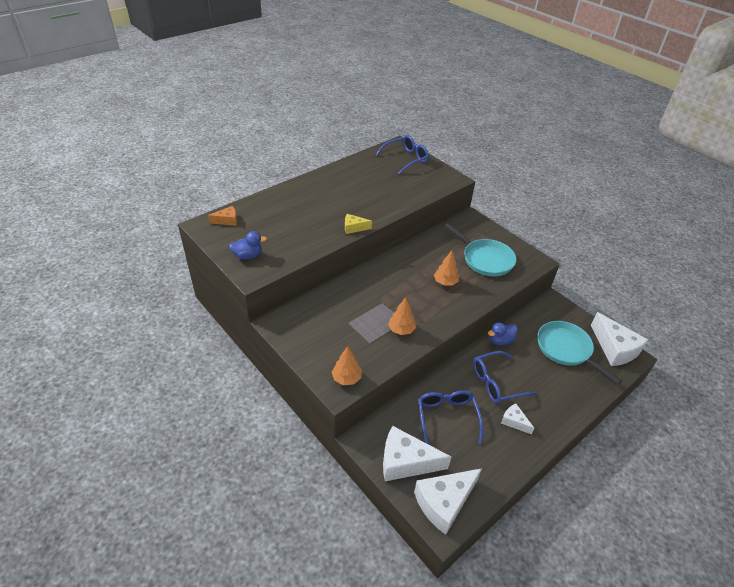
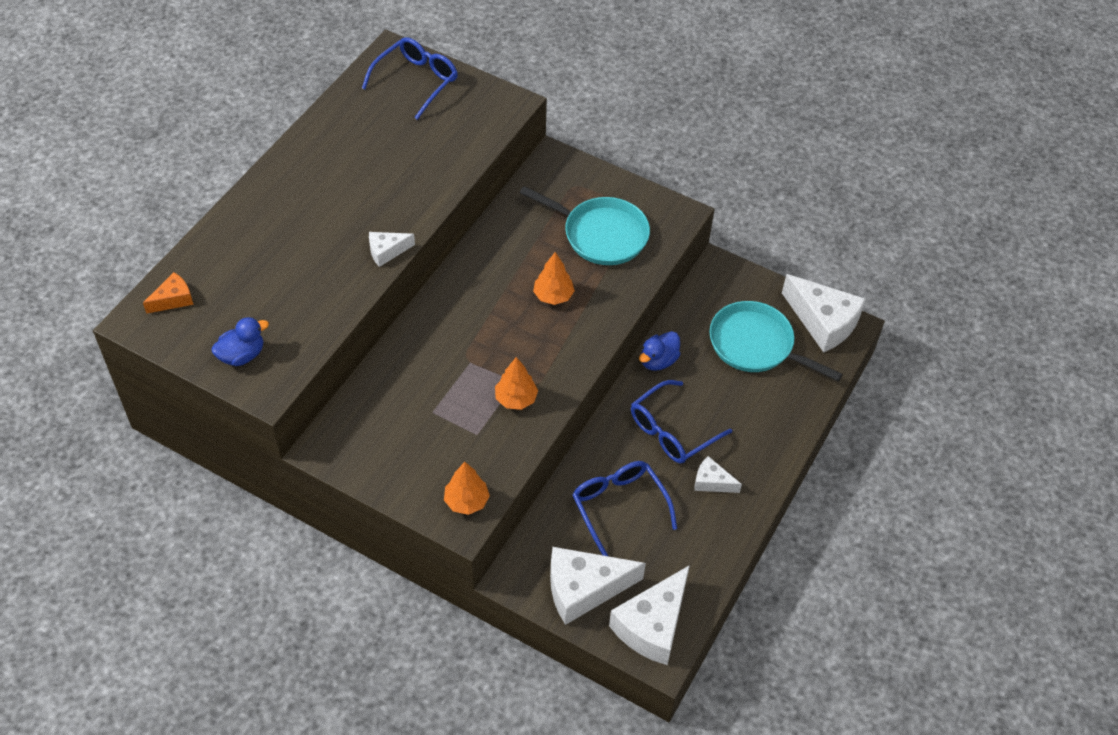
camera: 20 degrees left, 10 degrees up
yellow cheese [345,214,372,234] -> white cheese [369,232,415,267]

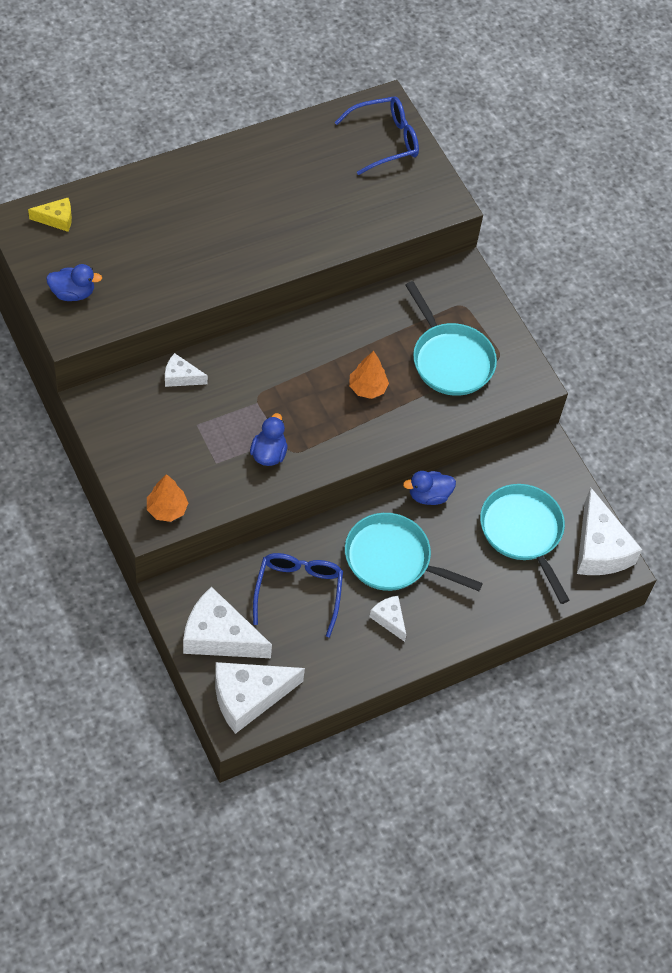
camera: 30 degrees right, 5 degrees up
orange cheese [143,272,194,314] -> yellow cheese [28,198,72,232]
white cheese [369,232,415,267] -> white cheese moved to [165,353,208,387]
orange tree [495,357,538,410] -> blue duck [250,413,287,466]
blue glasses [631,380,732,464] -> turquoise pan [345,513,483,591]

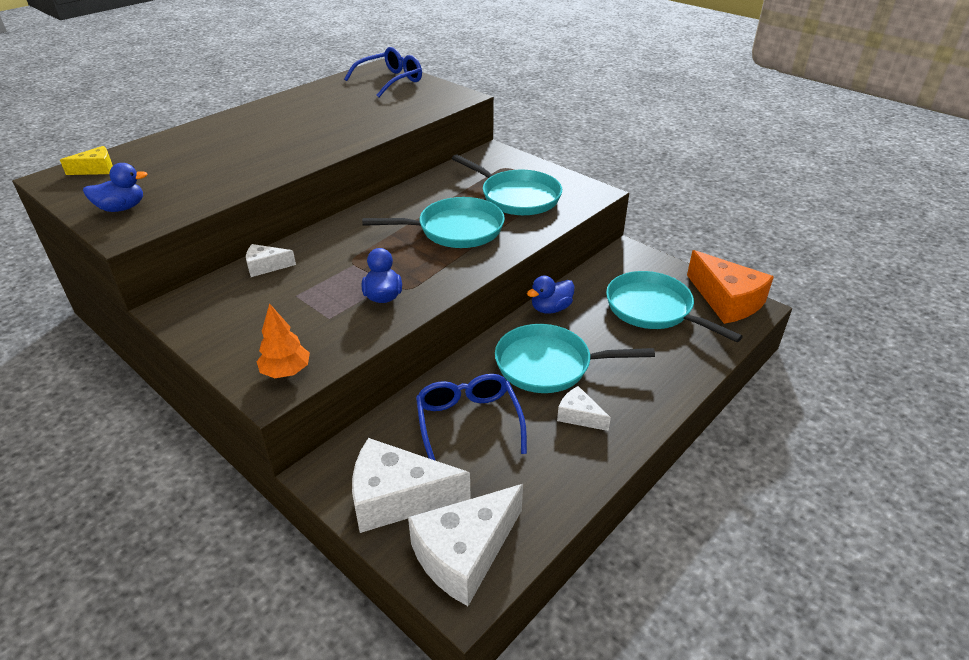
camera: 15 degrees left, 20 degrees down
orange tree [349,351,389,399] -> turquoise pan [362,197,505,248]
white cheese [577,487,642,575] -> orange cheese [687,250,774,324]

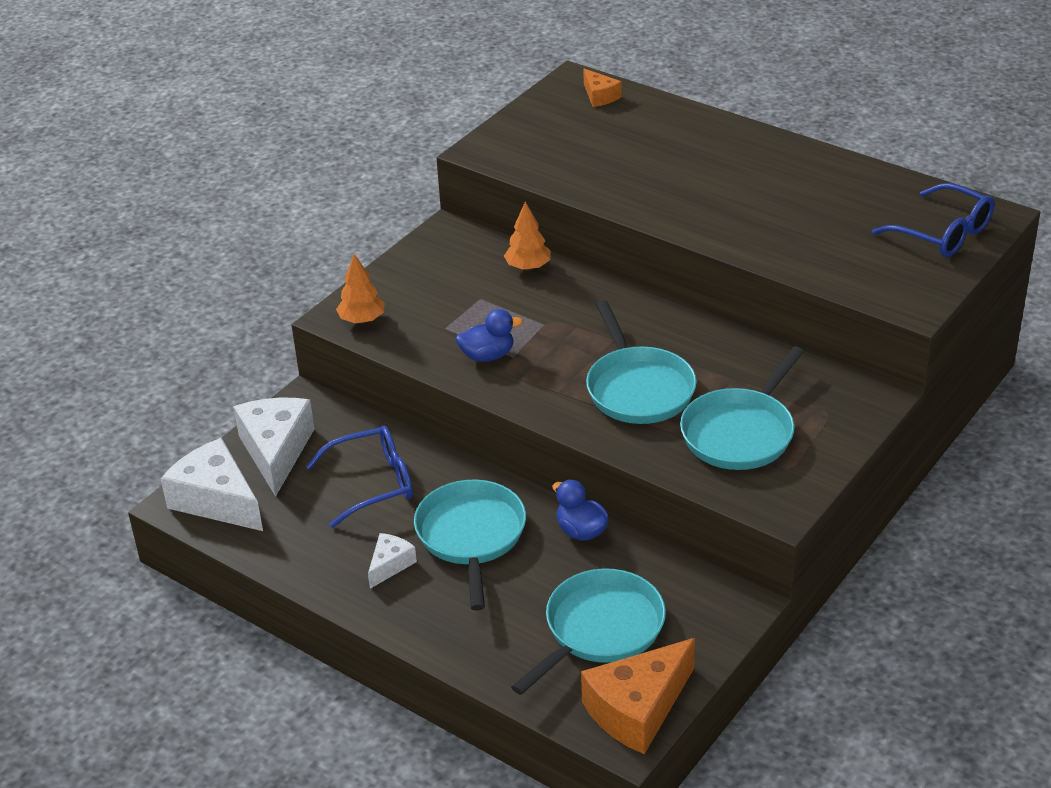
camera: 85 degrees right, 0 degrees up
yellow cheese [60,146,113,175] -> orange cheese [583,69,622,107]
blue duck [83,163,147,212] -> none
white cheese [246,244,296,277] -> orange tree [504,202,551,270]

